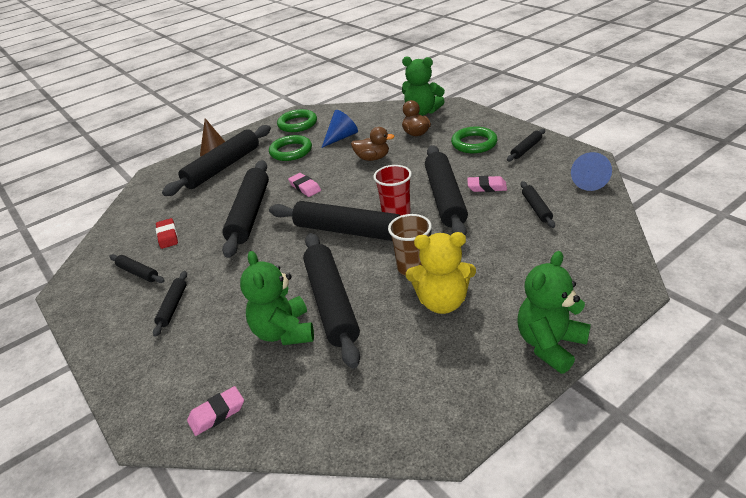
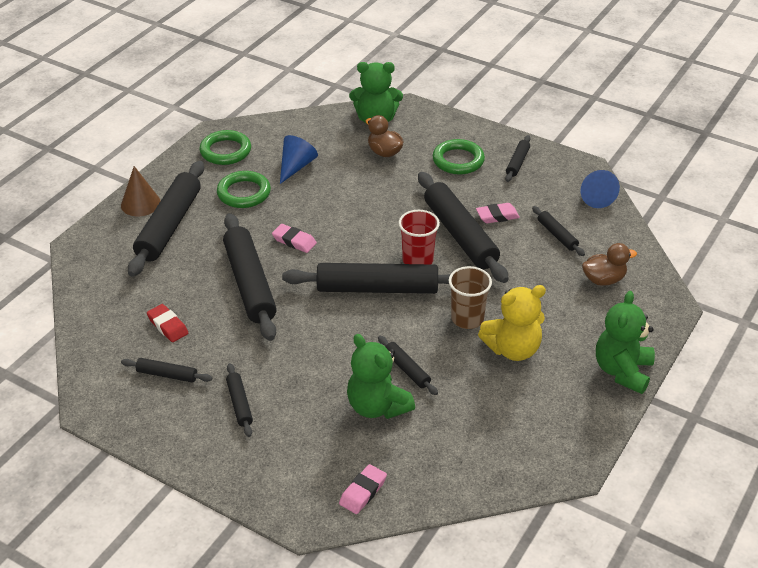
camera: 25 degrees left, 5 degrees up
black rolling pin [303,233,360,369] -> black rolling pin [378,336,438,395], size x0.47
brown duck [351,127,395,161] -> brown duck moved to [582,243,637,286]

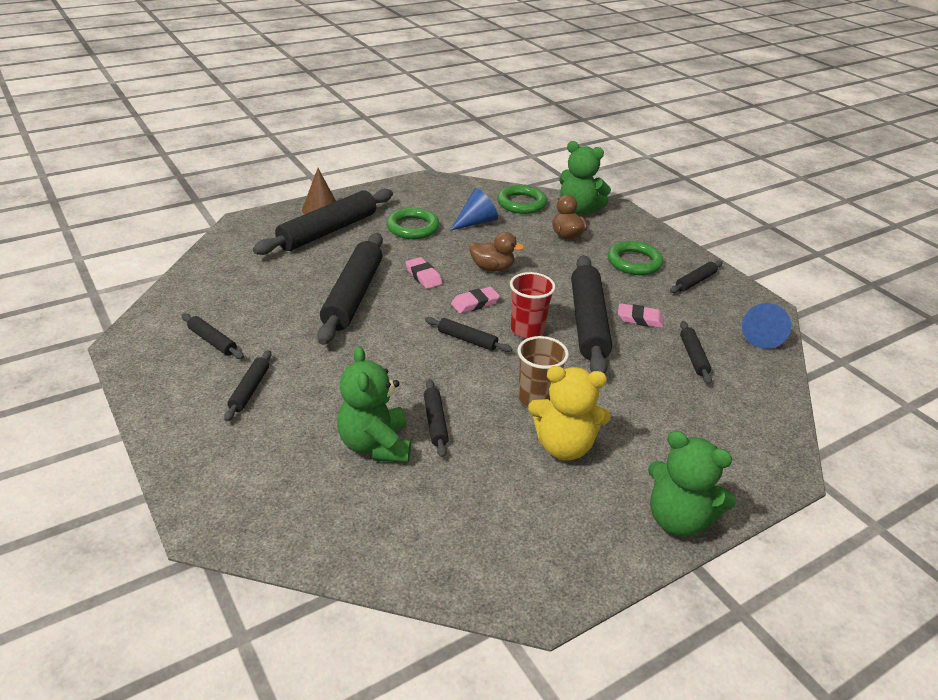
camera: 25 degrees right, 5 degrees down
red eraser [147,304,188,342] -> none
green ring [200,130,251,165] -> green ring moved to [497,185,547,214]
black rolling pin [282,263,451,294] -> black rolling pin [425,317,512,352], size x0.47
pink eraser [339,464,387,514] -> pink eraser moved to [451,287,500,313]
brown duck [582,243,637,286] -> brown duck moved to [469,232,524,271]
green teddy bear [596,291,655,394] -> green teddy bear turned 105 degrees counterclockwise [648,431,736,536]

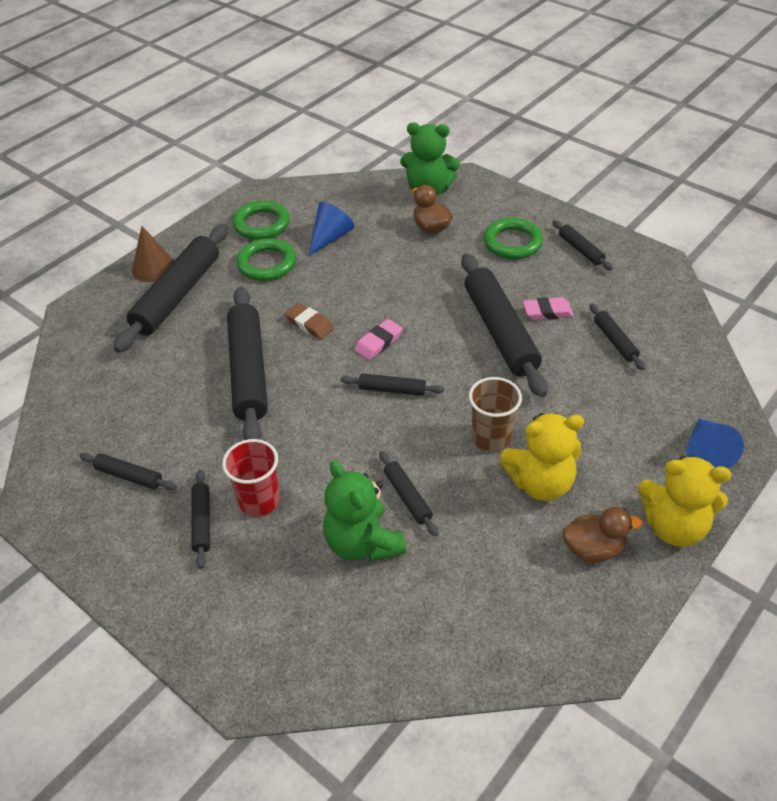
camera: 15 degrees left, 10 degrees up
pink eraser [405,257,443,289] -> brown eraser [285,303,334,339]
brown duck [469,232,524,271] -> brown duck moved to [563,507,643,563]
green ring [497,185,547,214] -> green ring moved to [233,200,290,240]
red cup [510,272,556,338] -> red cup moved to [222,439,280,516]
green teddy bear [648,431,736,536] -> yellow teddy bear [638,455,731,547]
black rolling pin [670,261,723,293] -> black rolling pin turned 60 degrees counterclockwise [552,220,613,270]
blue cone [742,303,792,349] -> blue cone moved to [687,419,744,469]

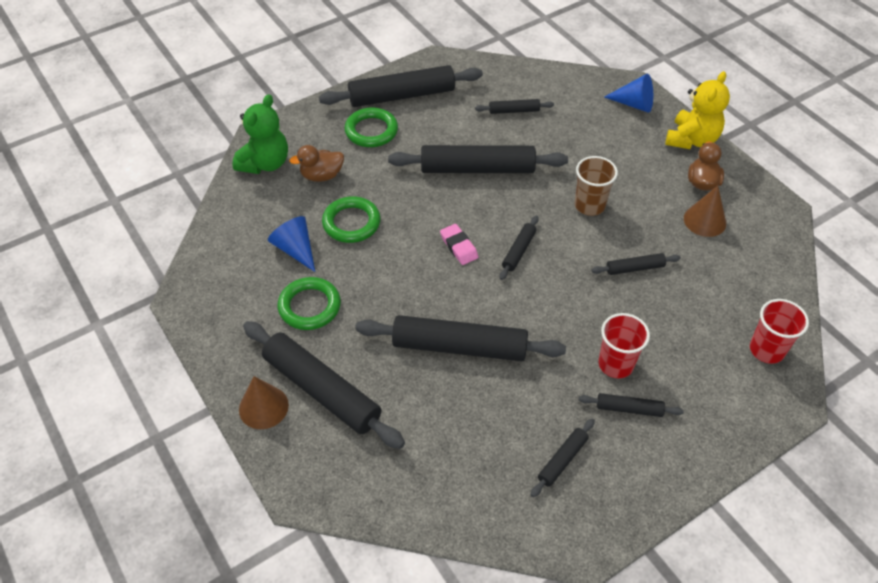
camera: 75 degrees left, 5 degrees up
green ring [233,200,290,240] -> green ring moved to [322,196,380,243]
brown eraser [285,303,334,339] -> none
green teddy bear [323,461,406,562] -> none
yellow teddy bear [500,413,584,501] -> none
pink eraser [523,297,574,320] -> none
black rolling pin [552,220,613,270] -> black rolling pin [319,65,483,107], size x2.13
none -> brown cone [684,186,726,237]
none -> red cup [750,299,809,364]

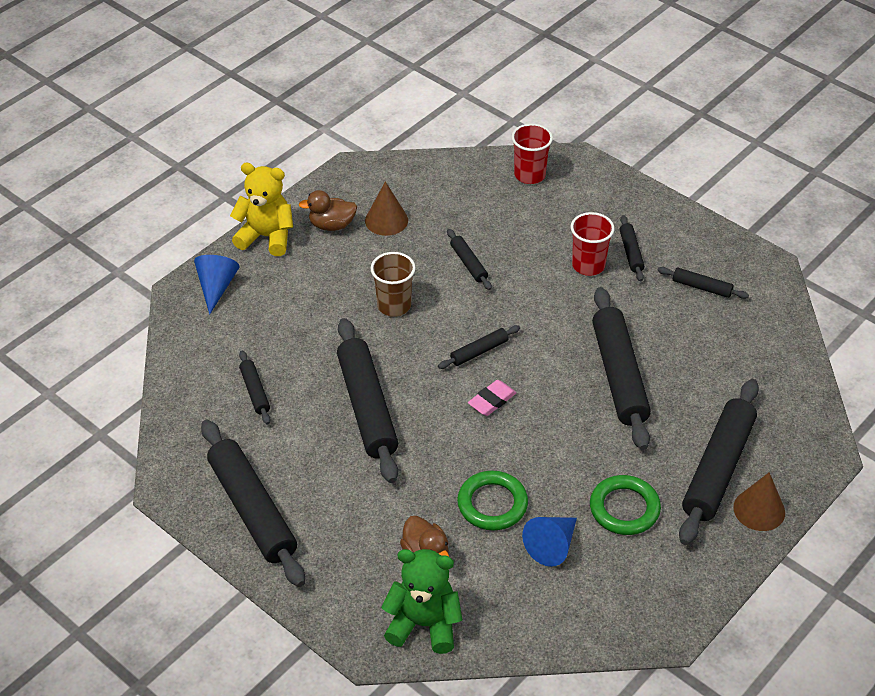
camera: 105 degrees left, 5 degrees down
green ring [345,108,398,147] -> none
black rolling pin [499,215,539,280] -> black rolling pin turned 45 degrees counterclockwise [438,325,520,369]

